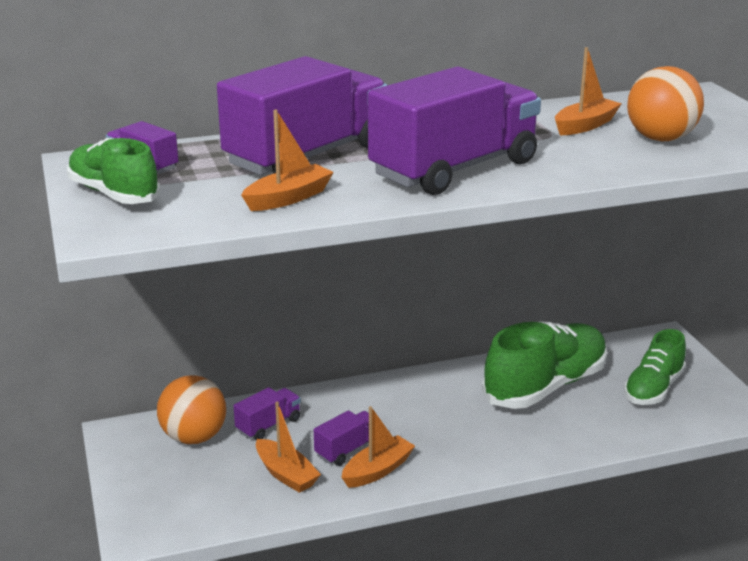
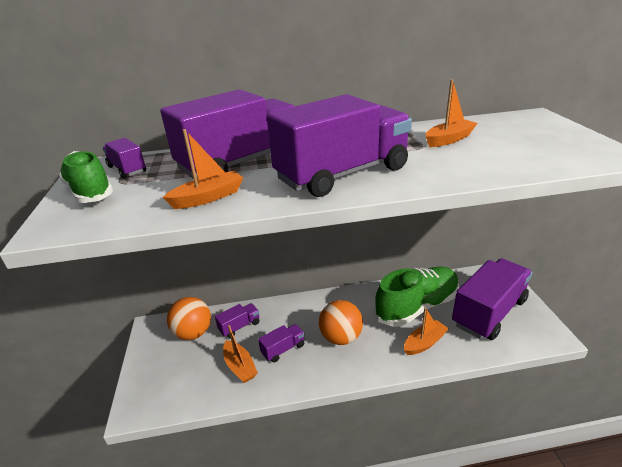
camera: 10 degrees right, 5 degrees up
orange boat [341,406,415,488] -> orange boat moved to [404,308,449,355]
green shoe [624,329,686,405] -> purple truck [452,258,532,340]
orange ball [627,66,704,141] -> orange ball moved to [319,300,363,345]

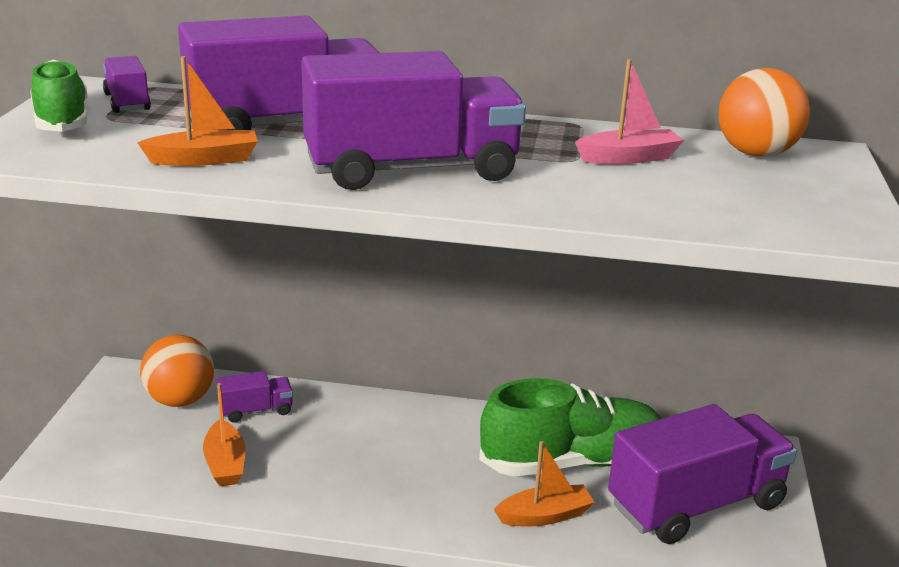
camera: 15 degrees right, 5 degrees down
purple truck [258,324,305,363] -> none
orange ball [319,300,363,345] -> orange ball moved to [718,68,810,157]
orange boat [426,80,478,147] -> pink boat [575,59,684,164]

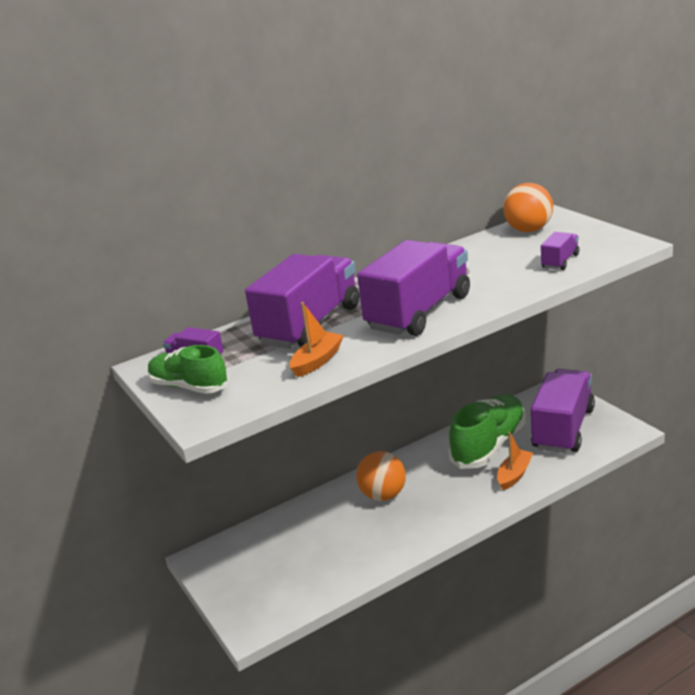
camera: 35 degrees left, 0 degrees up
orange ball [140,335,214,407] -> orange ball moved to [356,451,406,501]
orange boat [203,383,245,486] -> none
purple truck [217,371,293,423] -> purple truck moved to [541,232,579,270]
pink boat [575,59,684,164] -> none

